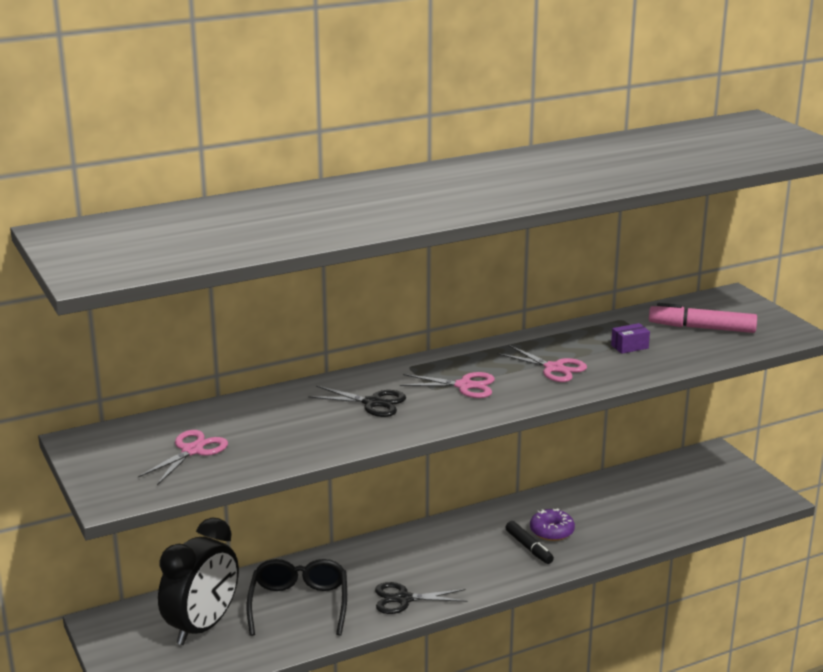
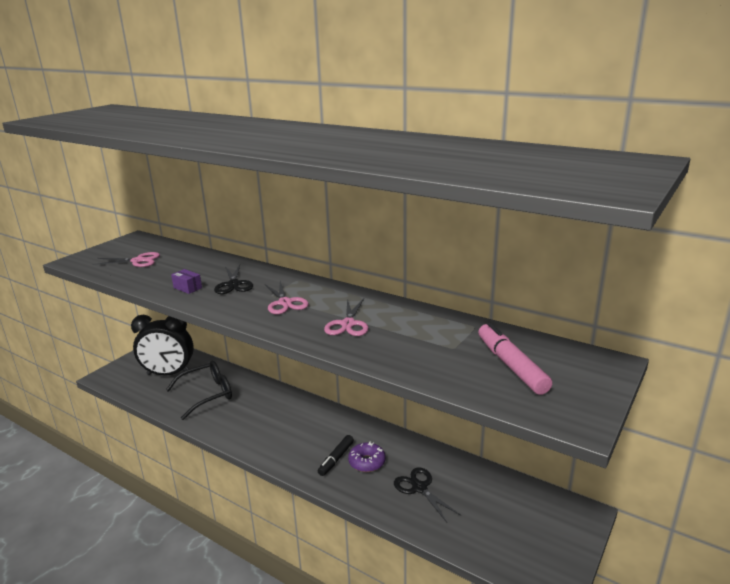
camera: 60 degrees right, 0 degrees up
black scissors [375,582,467,614] -> black scissors moved to [394,467,461,522]
purple box [611,323,650,354] -> purple box moved to [171,269,202,294]

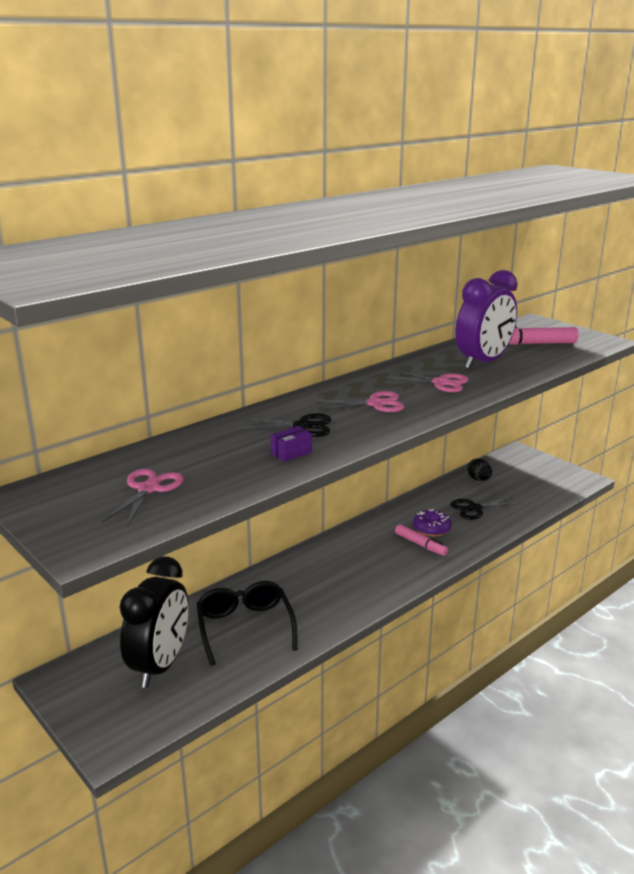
camera: 75 degrees left, 0 degrees up
black marker [318,435,354,476] -> pink marker [395,524,448,556]
none -> purple clock [455,270,518,369]
none -> black egg [467,459,492,481]

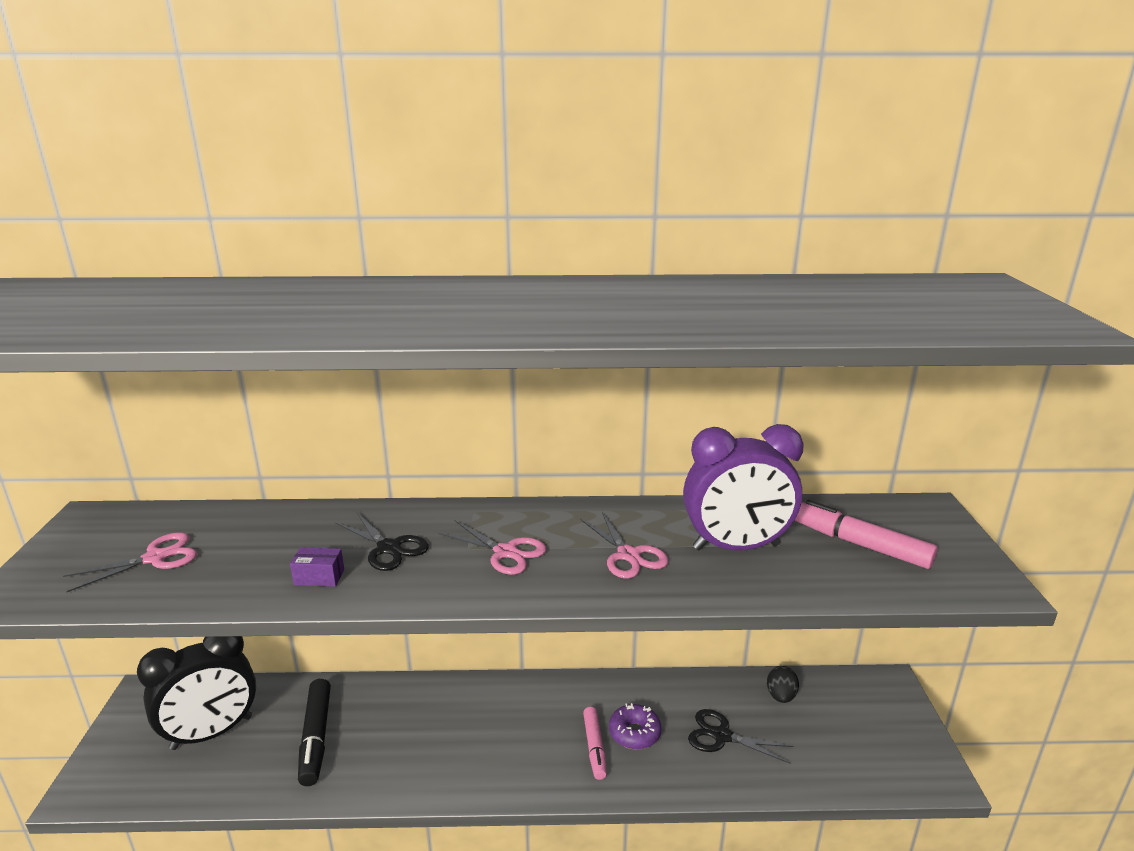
camera: 40 degrees right, 0 degrees up
black glasses [197,581,298,666] -> black marker [298,679,331,786]

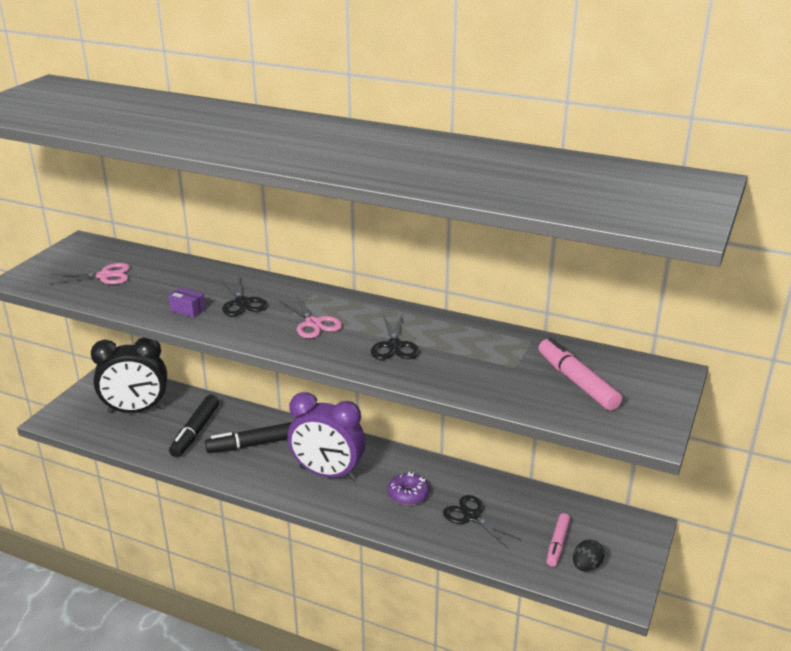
camera: 25 degrees right, 5 degrees up
pink scissors [580,512,669,579] -> black scissors [371,315,419,360]
pink marker [583,707,607,780] -> pink marker moved to [547,513,570,566]
purple clock [683,424,804,551] -> purple clock moved to [288,392,366,480]
black egg [767,666,799,703] -> black egg moved to [573,540,604,572]
none -> black marker [205,422,292,453]

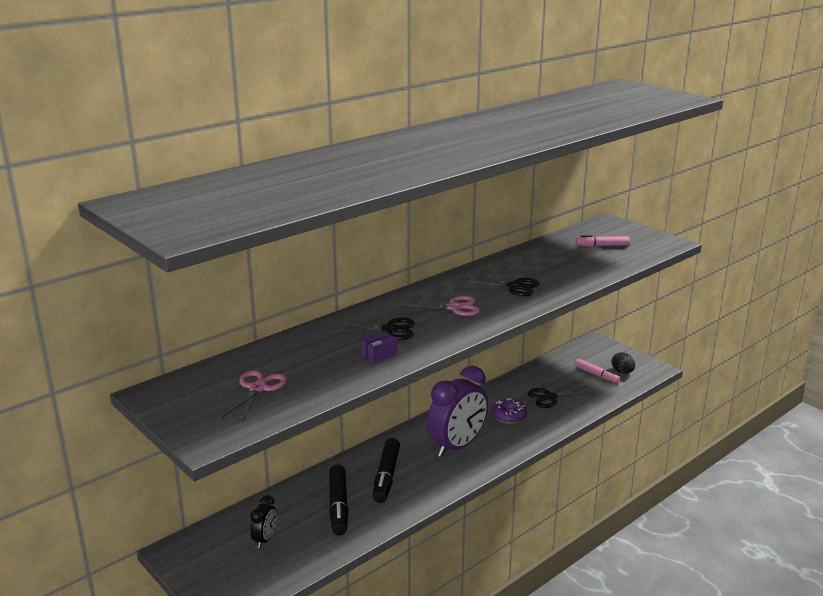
camera: 65 degrees left, 5 degrees down
black clock [91,337,167,413] -> black clock [250,495,277,548], size x0.47
black marker [169,395,219,457] -> black marker turned 45 degrees clockwise [329,465,348,536]
pink marker [539,338,622,410] -> pink marker [576,235,630,247], size x0.66

